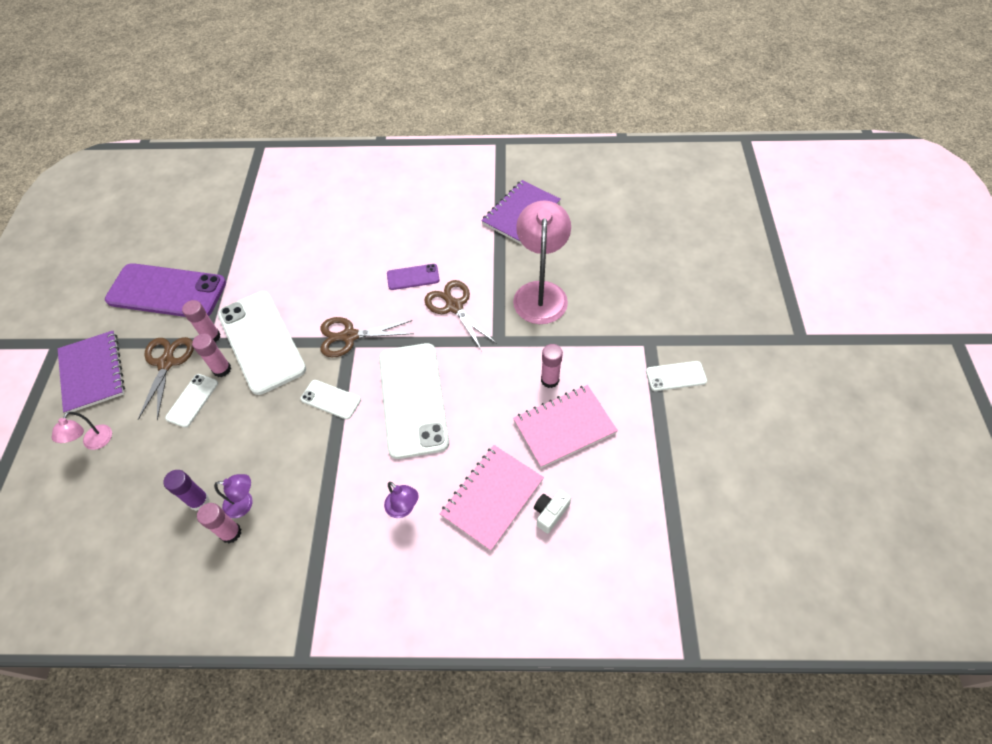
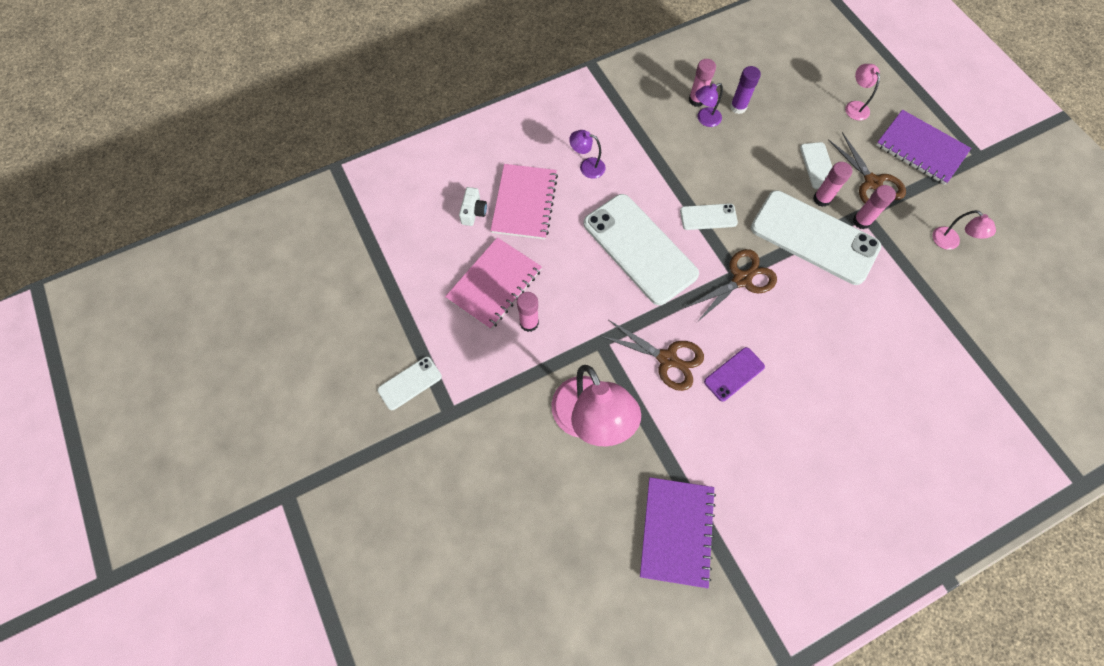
camera: 150 degrees right, 10 degrees up
purple phone [105,263,226,317] -> pink lamp [933,210,996,250]

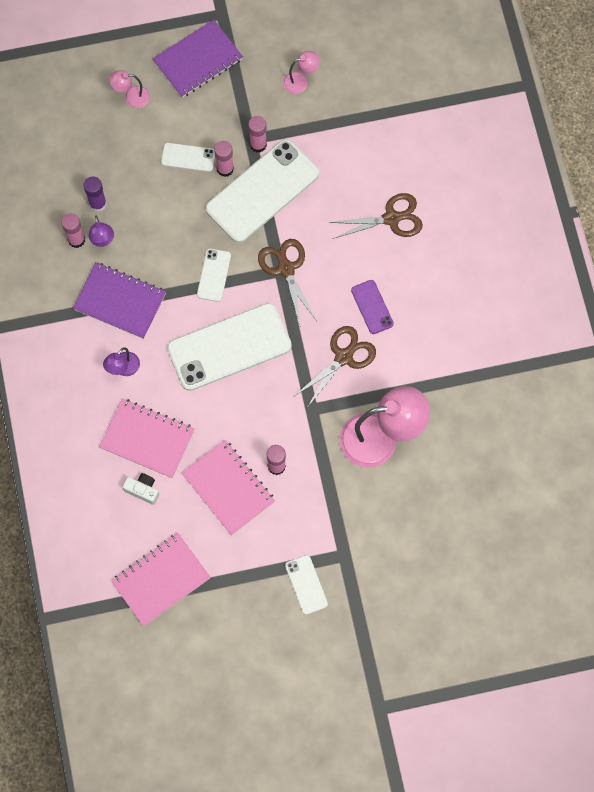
camera: 75 degrees left, 5 degrees up
purple notebook [640,477,716,588] -> purple notebook moved to [73,262,166,339]
brown scissors [828,132,906,204] -> brown scissors moved to [329,193,423,239]
none -> pink notebook [111,533,211,626]

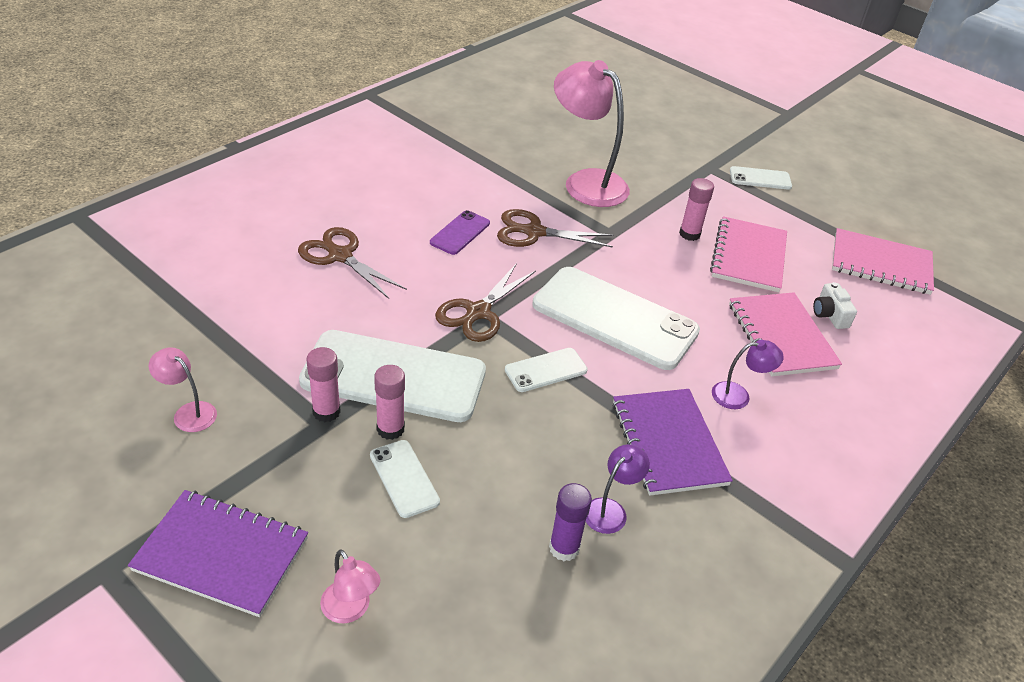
camera: 130 degrees left, 30 degrees down
pink glue stick [61,213,85,248] -> none
white phone [285,555,328,615] -> white phone turned 60 degrees clockwise [730,166,792,190]

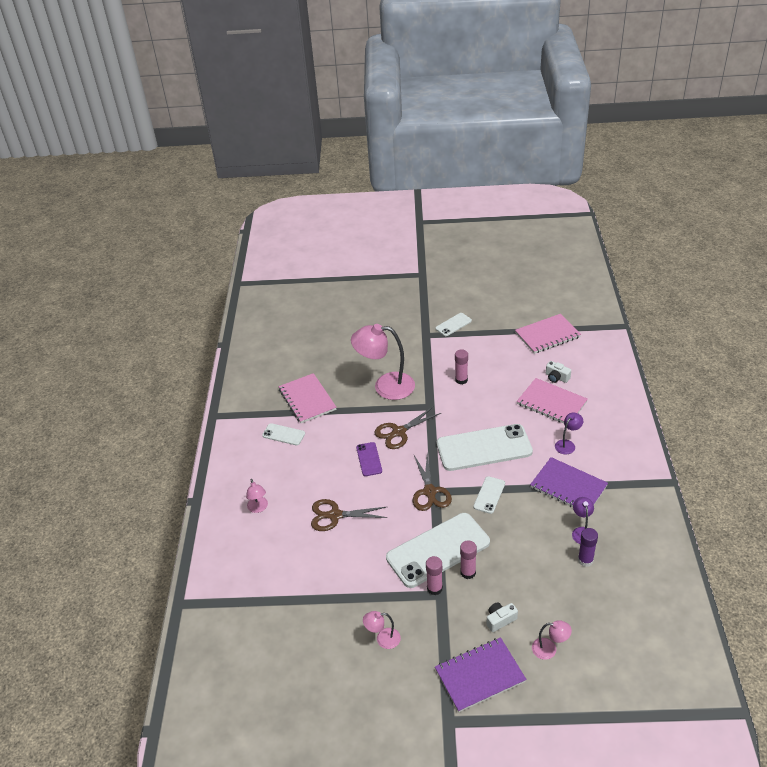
camera: 35 degrees left, 0 degrees up
white phone [370,440,440,518] -> white phone moved to [262,423,305,445]
pink notebook [710,216,787,292] -> pink notebook moved to [278,373,337,423]
none -> pink lamp [246,479,268,513]
none -> white camera [486,602,518,632]

